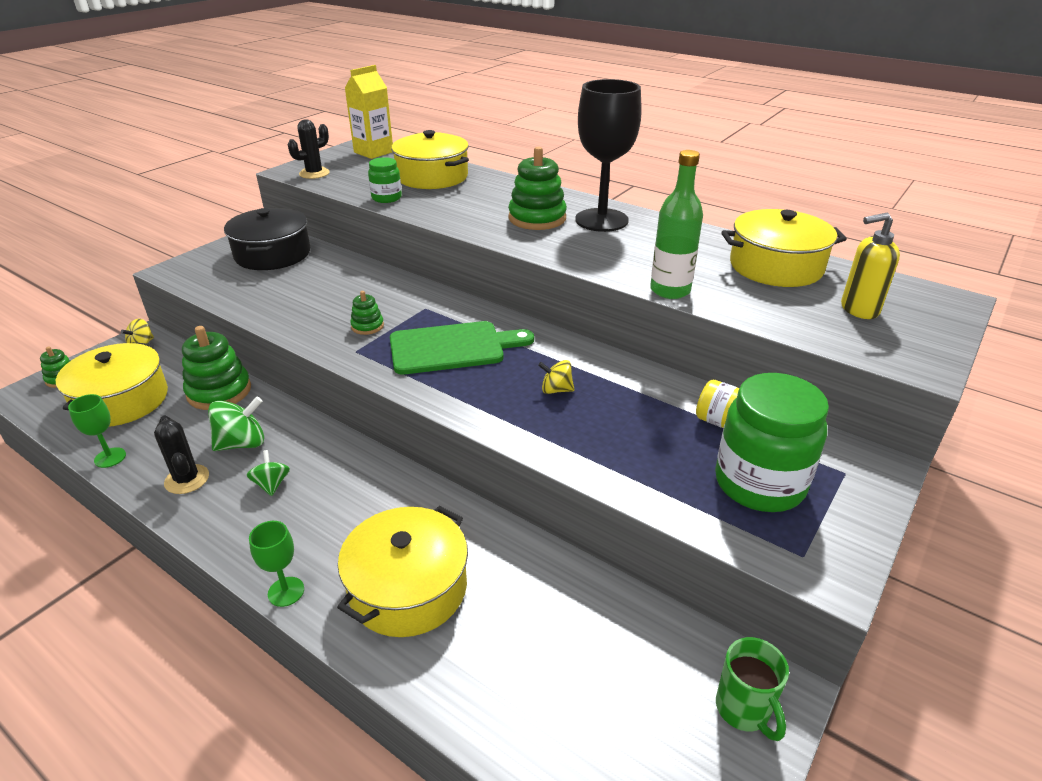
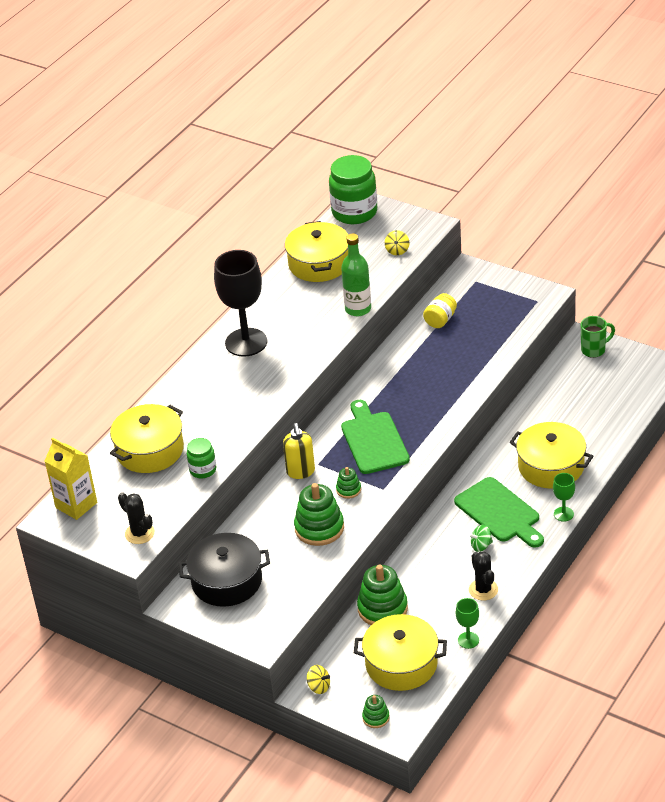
camera: 90 degrees left, 5 degrees up
black cactus [154,416,209,494] -> black cactus turned 75 degrees counterclockwise [469,552,498,601]
green spinning top [208,397,264,451] -> none
green stacking toy [508,147,567,230] -> green stacking toy moved to [294,483,344,546]
yellow spinning top [538,360,574,394] -> yellow spinning top moved to [385,230,409,255]
green jar [715,373,829,512] -> green jar moved to [329,155,377,224]
yellow soap dispenser [841,213,900,319] -> yellow soap dispenser moved to [283,423,315,479]
none -> green cutting board [454,477,544,548]

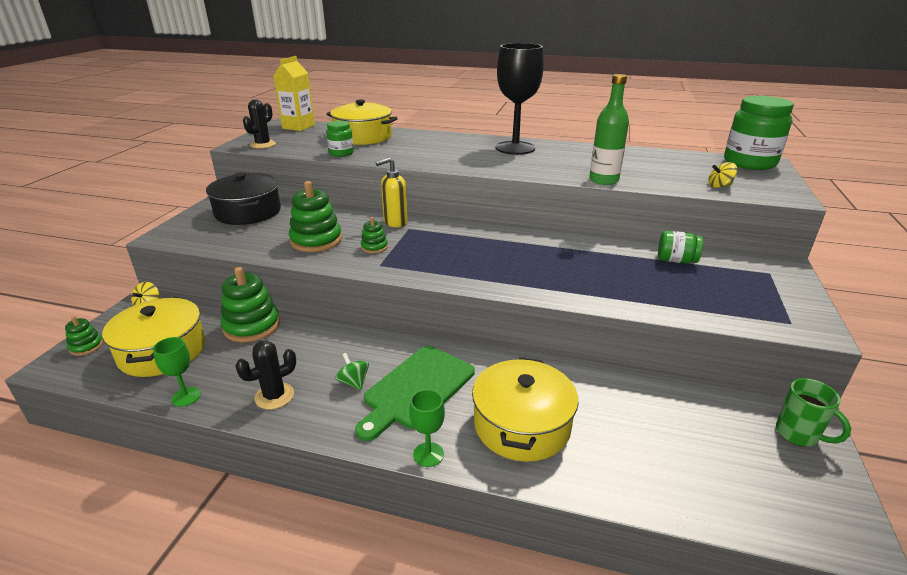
camera: 70 degrees right, 10 degrees down
yellow pot [285,221,348,282] -> none
green cutting board [341,400,410,474] -> none
yellow jar [423,293,457,328] -> green jar [658,231,703,264]

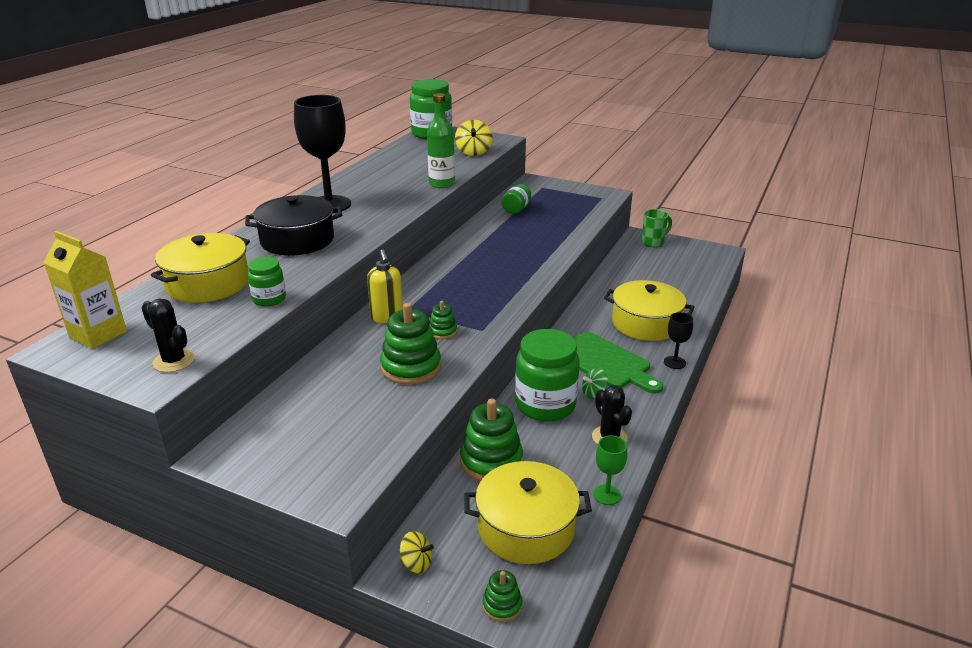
camera: 80 degrees left, 0 degrees up
black pot [206,172,281,225] -> black pot moved to [245,195,342,256]
green goblet [409,389,445,467] -> black goblet [664,312,693,369]
yellow spinning top [708,162,737,188] -> yellow spinning top [455,120,493,156], size x1.63
none -> green jar [515,329,580,421]

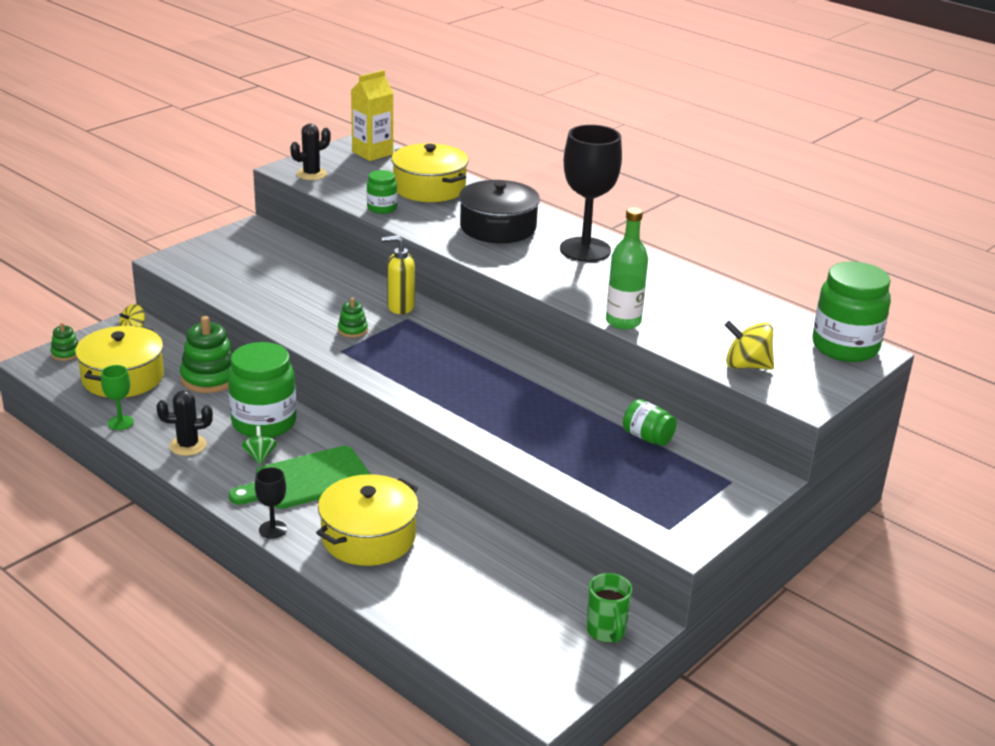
camera: 105 degrees right, 0 degrees up
green stacking toy [380,303,441,385] -> none

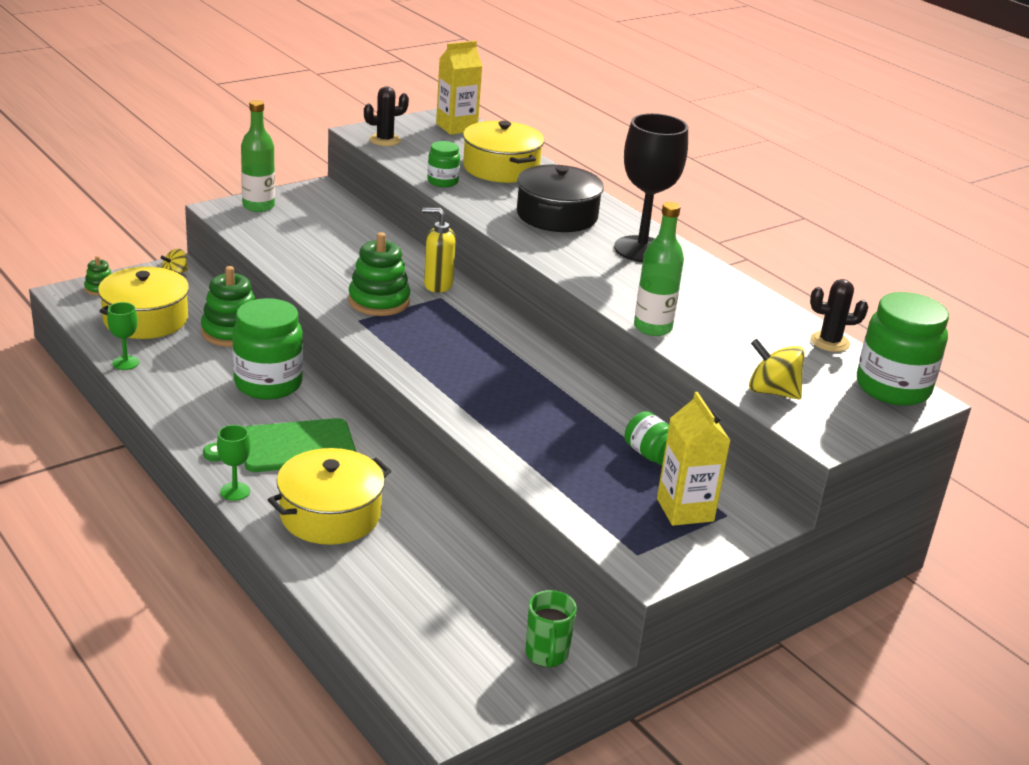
camera: 10 degrees right, 0 degrees up
black cactus [157,390,213,456] -> black cactus moved to [810,279,868,352]
green spinning top [241,426,277,464] -> none
black goblet [255,467,287,539] -> green goblet [217,425,251,501]
green stacking toy [338,298,368,338] -> green stacking toy [348,232,410,316], size x1.94
none -> green bottle [241,100,275,212]
none -> yellow carton [657,391,731,526]

